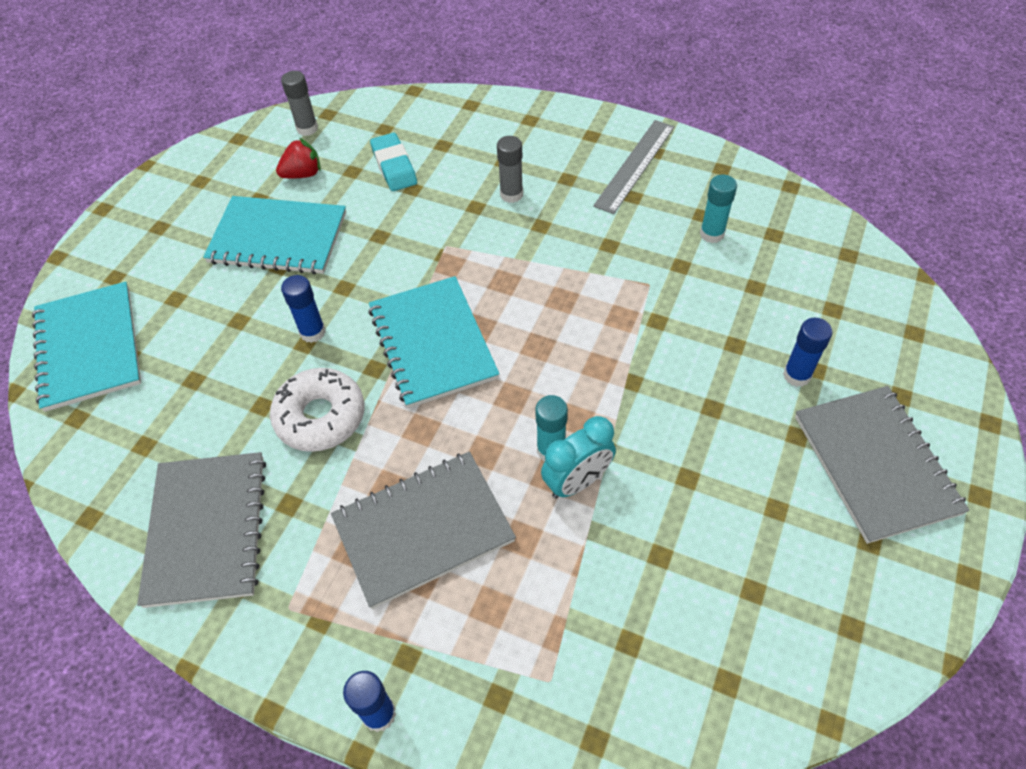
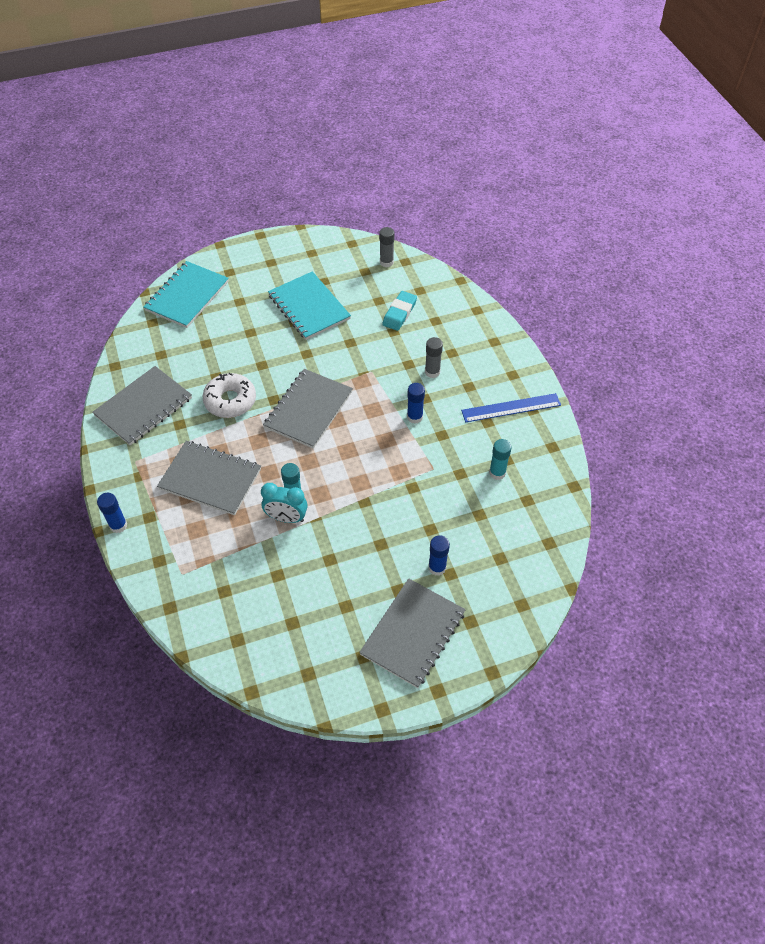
camera: 45 degrees right, 0 degrees up
red strawberry [276,138,321,178] -> none
blue glue stick [281,275,326,343] -> blue glue stick moved to [407,383,425,424]
turquoise notebook [368,276,499,408] -> grey notebook [263,369,353,449]
grey ruler [593,120,675,214] -> blue ruler [461,393,561,422]

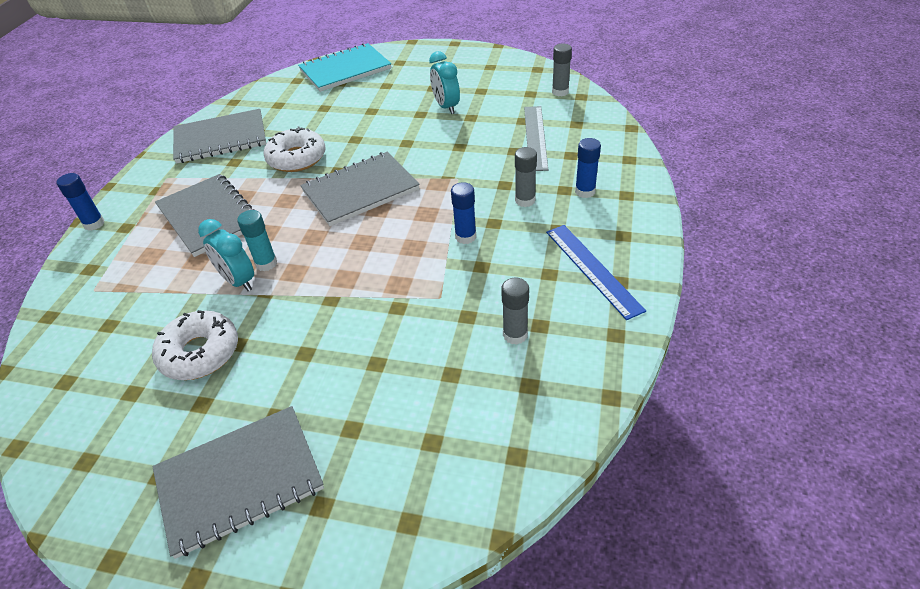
camera: 35 degrees right, 10 degrees down
turquoise notebook [268,271,351,340] -> turquoise clock [429,51,460,114]
turquoise eraser [382,291,417,331] -> grey ruler [524,106,548,171]
blue glue stick [429,535,450,576] -> blue glue stick moved to [575,138,601,198]
blue ruler [461,393,561,422] -> blue ruler turned 45 degrees clockwise [546,225,646,320]
turquoise glue stick [489,439,512,480] -> grey glue stick [501,278,529,345]
none -> white donut [152,310,238,380]

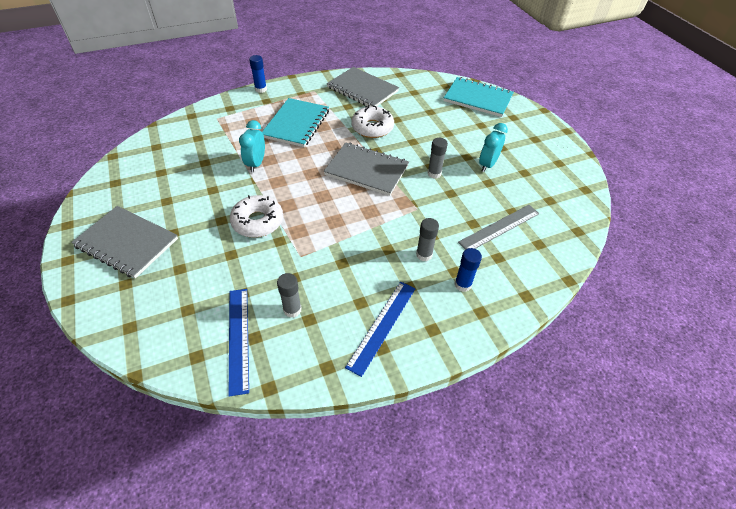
camera: 50 degrees right, 5 degrees up
white donut [152,310,238,380] -> white donut moved to [230,195,283,237]
grey notebook [155,174,254,257] -> turquoise notebook [262,98,329,147]
turquoise glue stick [237,210,277,271] -> none
blue glue stick [451,182,476,244] -> none
grey glue stick [552,44,572,96] -> grey glue stick moved to [427,138,448,179]
none -> blue ruler [228,289,249,397]

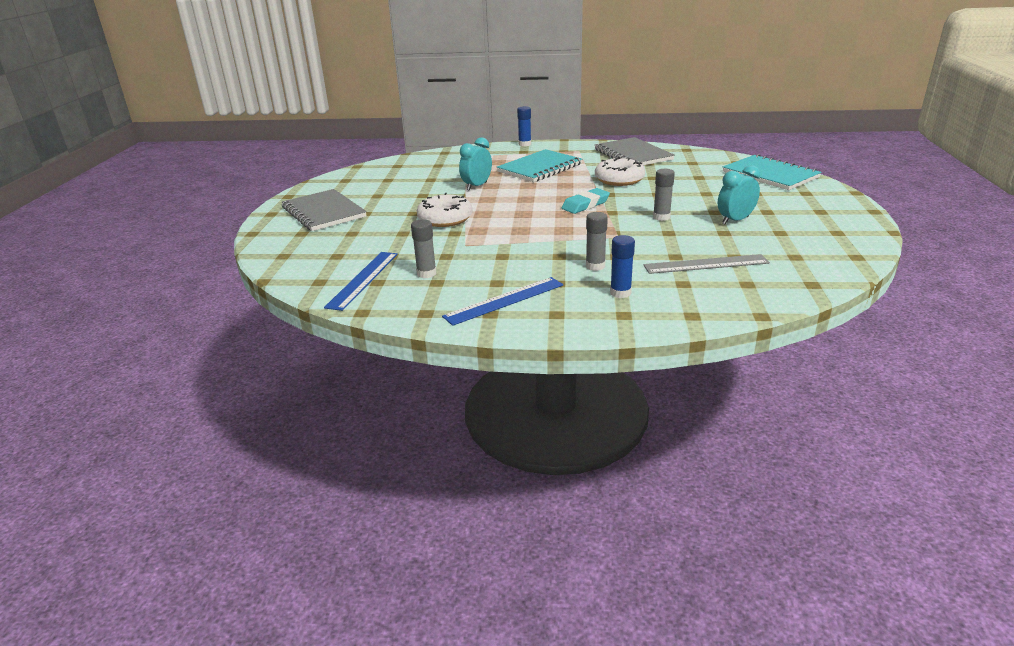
camera: 30 degrees right, 20 degrees down
grey notebook [324,142,409,196] -> turquoise eraser [561,188,610,214]

